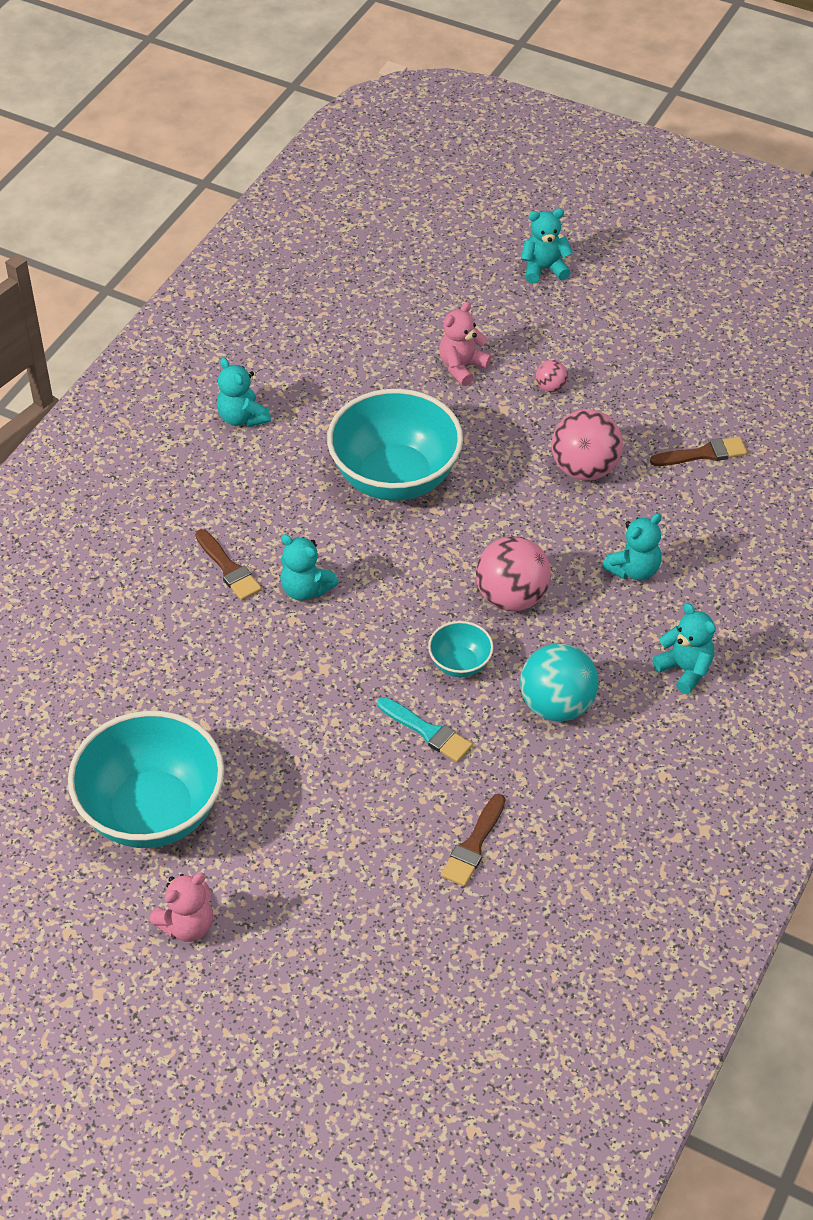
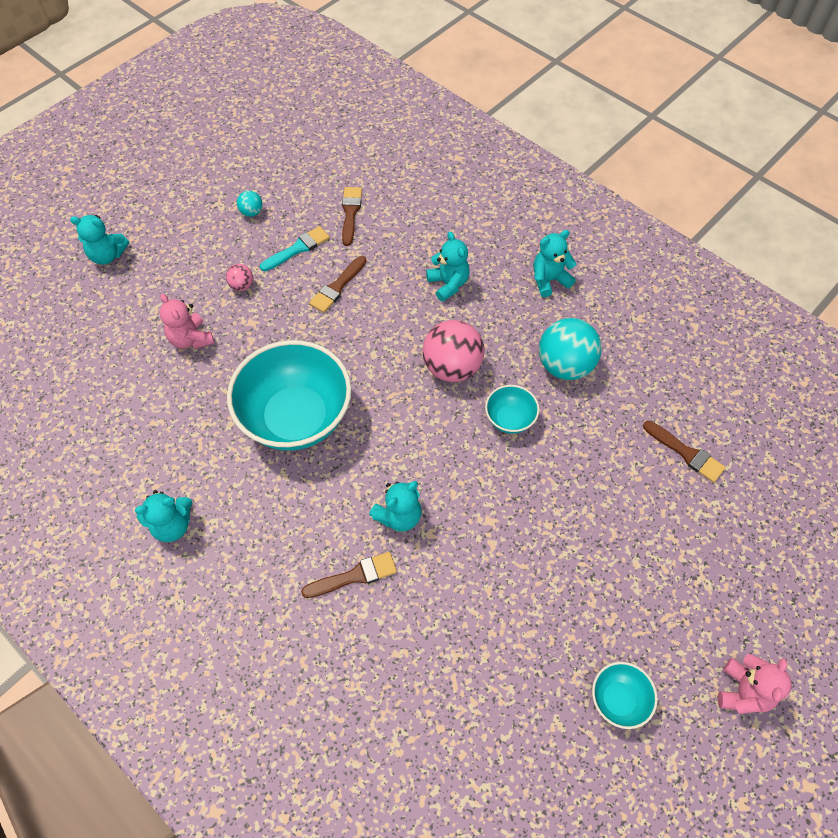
camera: 75 degrees left, 10 degrees up
turquoise bowl [68,711,224,848] -> turquoise bowl [592,662,658,729], size x0.45
pink teddy bear [149,873,213,942] -> pink teddy bear turned 45 degrees clockwise [718,654,792,714]
turquoise brush [378,697,473,762] -> turquoise brush moved to [260,226,330,271]
turquoise teddy bear [521,208,573,284] -> turquoise teddy bear turned 90 degrees counterclockwise [70,215,129,265]
pink ball [552,409,623,481] -> brown brush [309,256,367,313]
none -> turquoise ball [237,191,263,217]

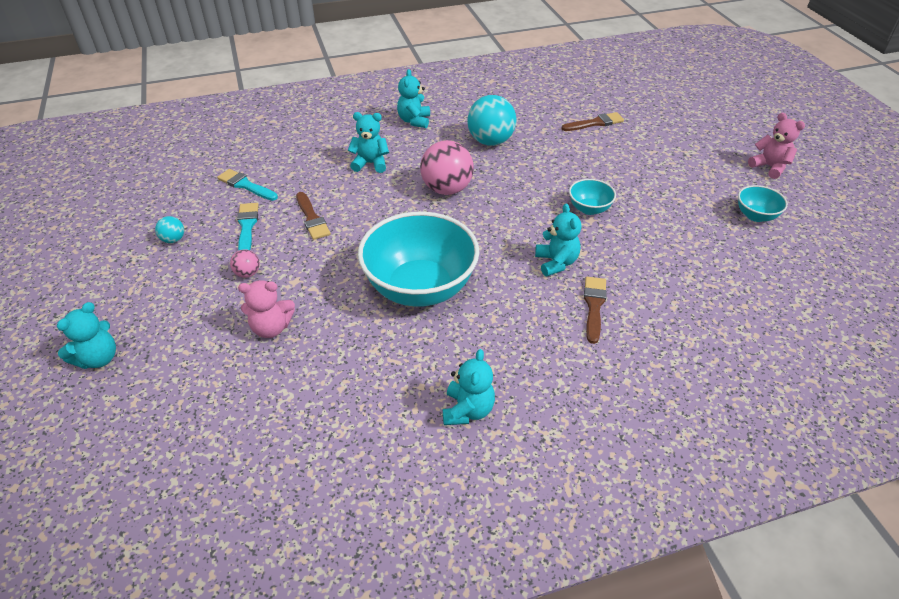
camera: 60 degrees left, 15 degrees down
brown brush [342,187,362,246] -> turquoise brush [217,169,278,201]
turquoise bowl [485,385,539,434] -> turquoise bowl moved to [569,179,616,215]

